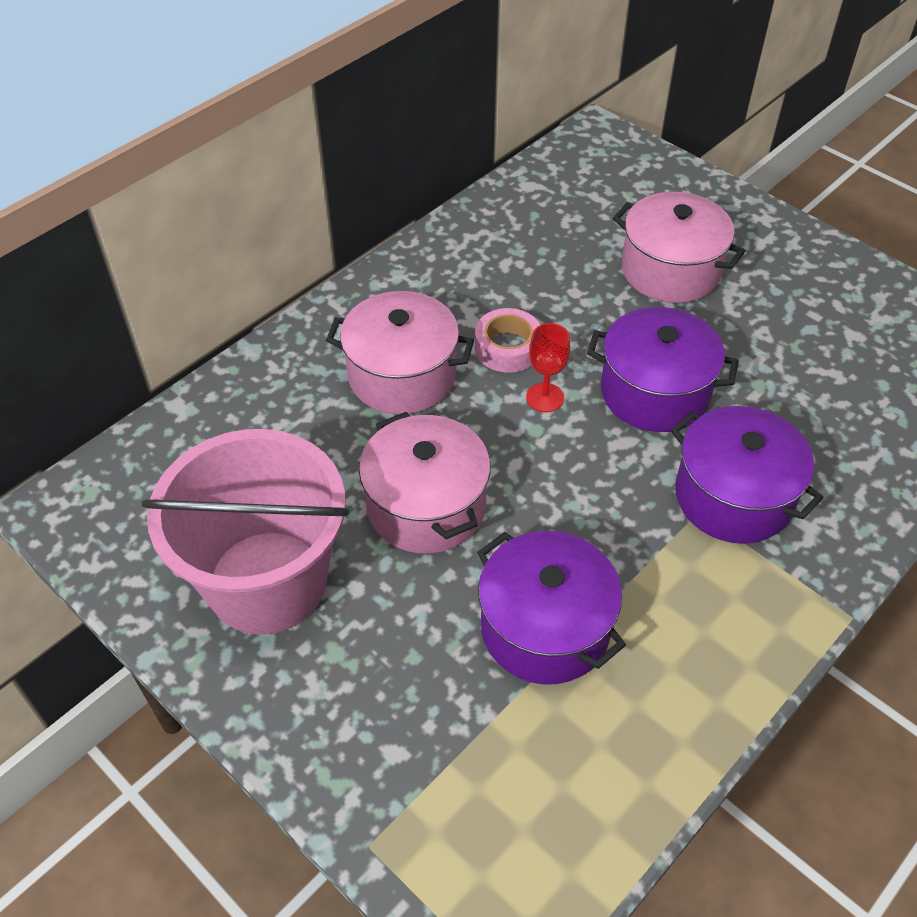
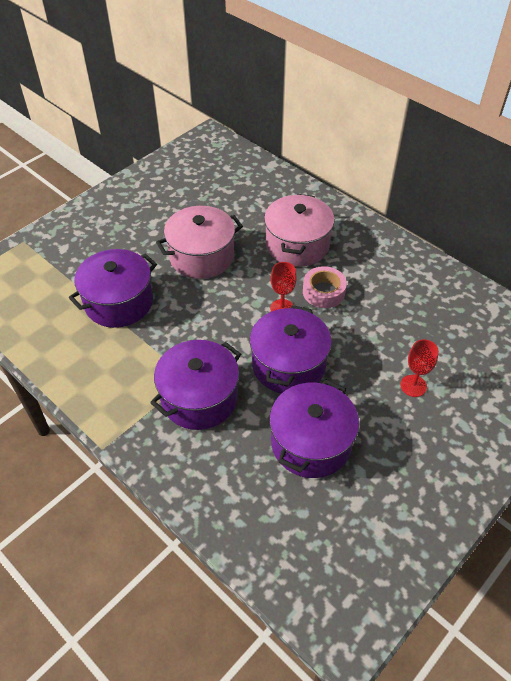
camera: 90 degrees right, 0 degrees up
pink bucket [141,429,349,634] -> none
pink pot [613,192,745,303] -> red goblet [400,339,439,397]
none -> purple pot [269,379,359,478]

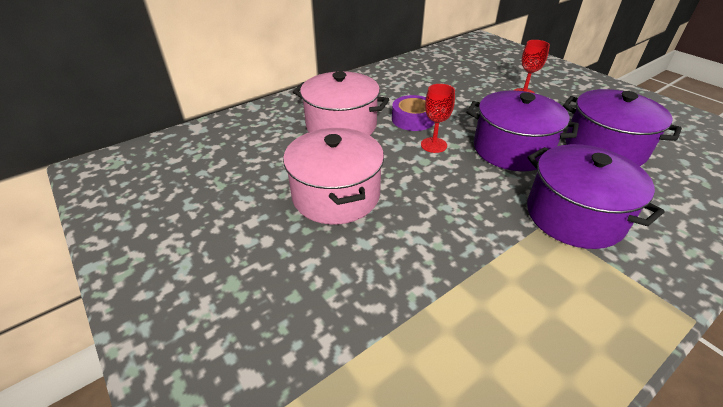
camera: 80 degrees left, 10 degrees down
purple pot [69,249,157,328] -> none
pink tape [303,266,347,308] -> purple tape [392,95,435,131]

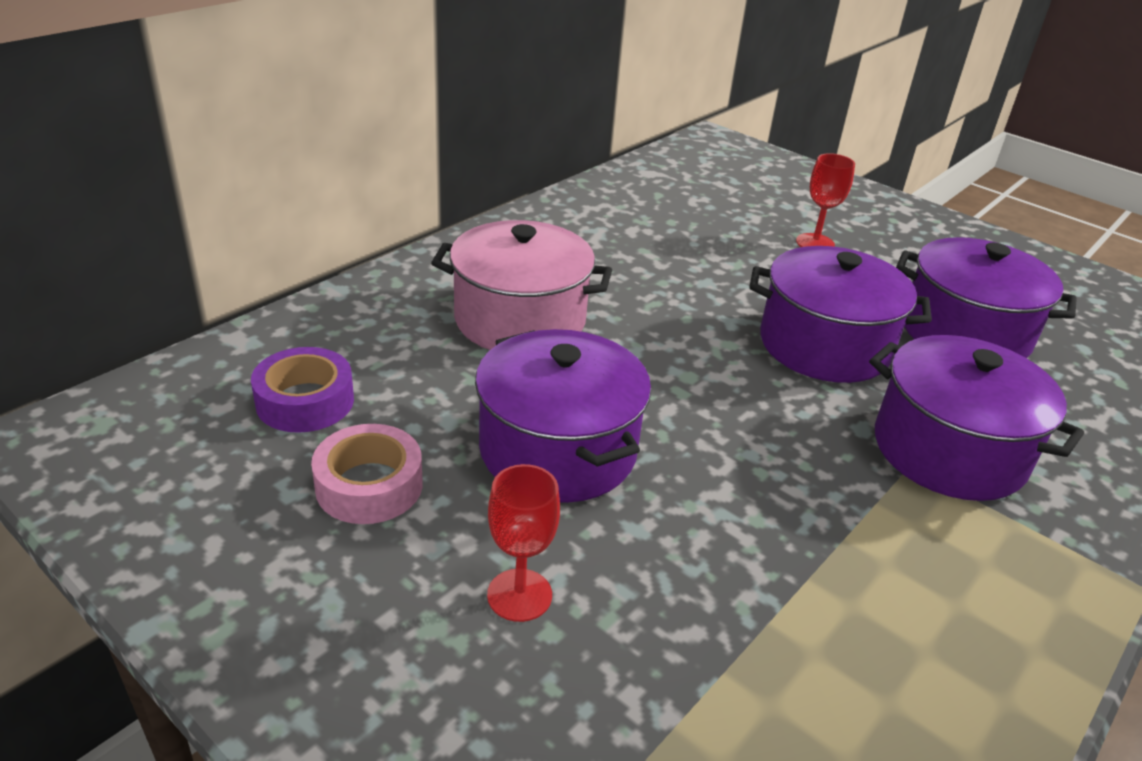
camera: 15 degrees left, 5 degrees down
pink pot [283,128,384,224] -> purple pot [475,329,651,503]
purple tape [392,95,435,131] -> purple tape moved to [251,347,354,433]
red goblet [421,84,455,153] -> red goblet moved to [487,464,560,622]
none -> pink tape [311,424,423,524]

